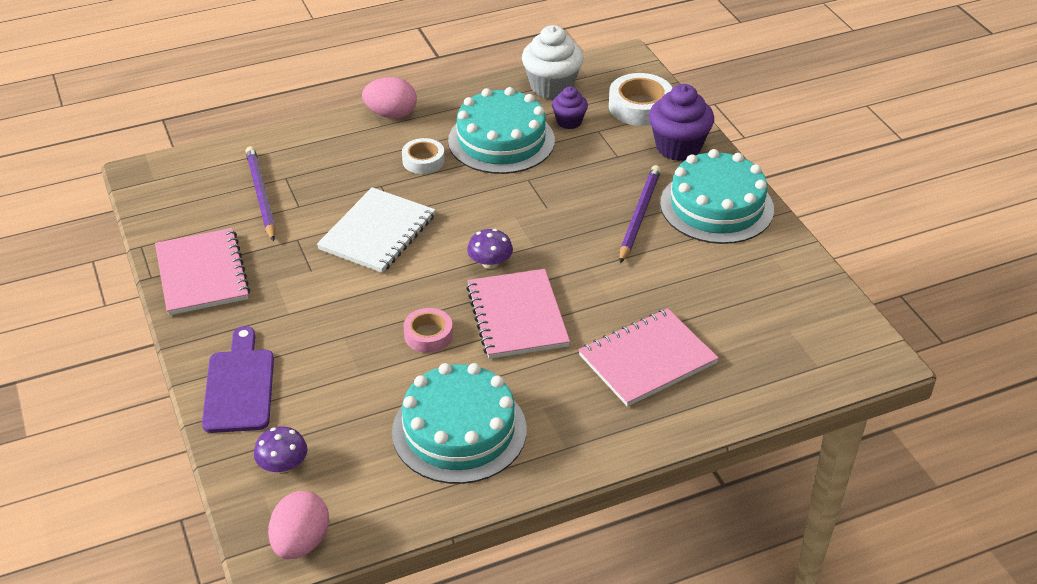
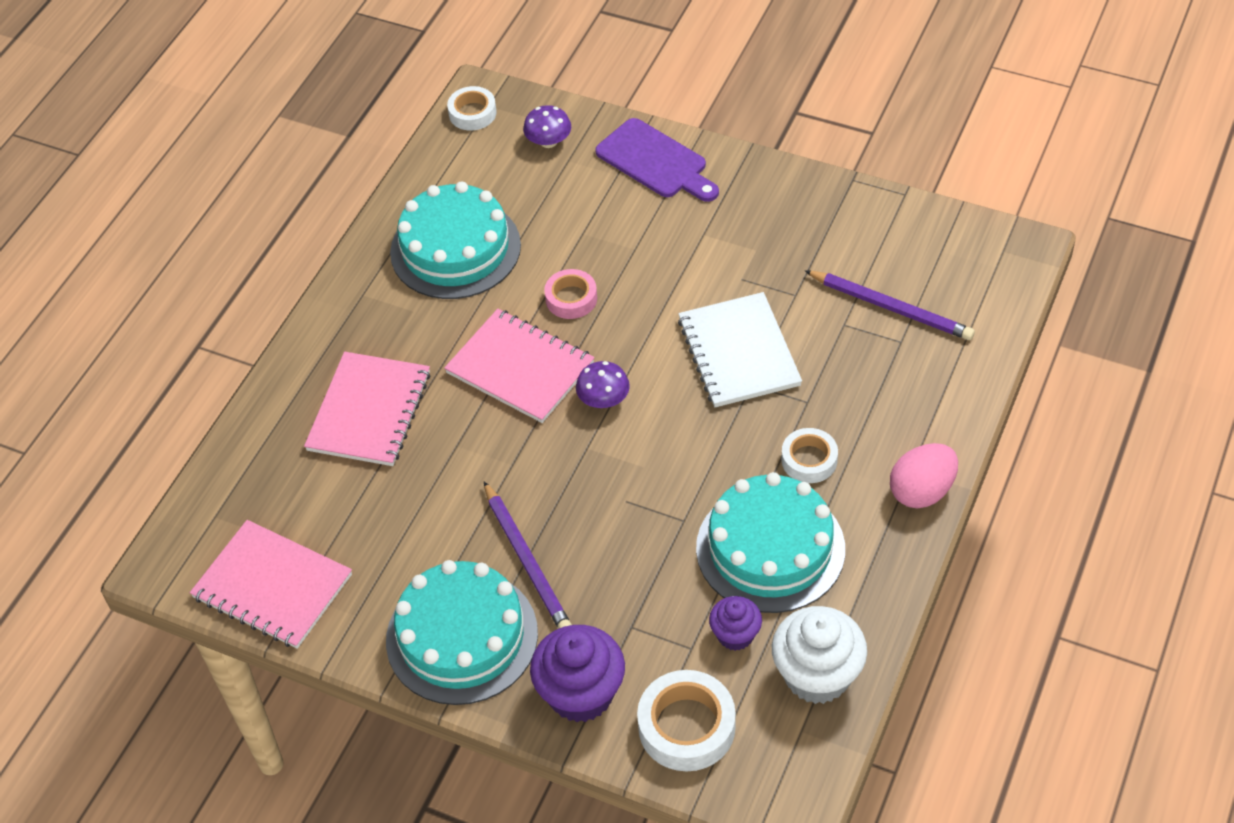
camera: 140 degrees right, 10 degrees up
pink notebook [155,228,250,315] -> pink notebook moved to [190,520,352,649]
pink egg [268,491,329,559] -> white tape [447,86,497,131]

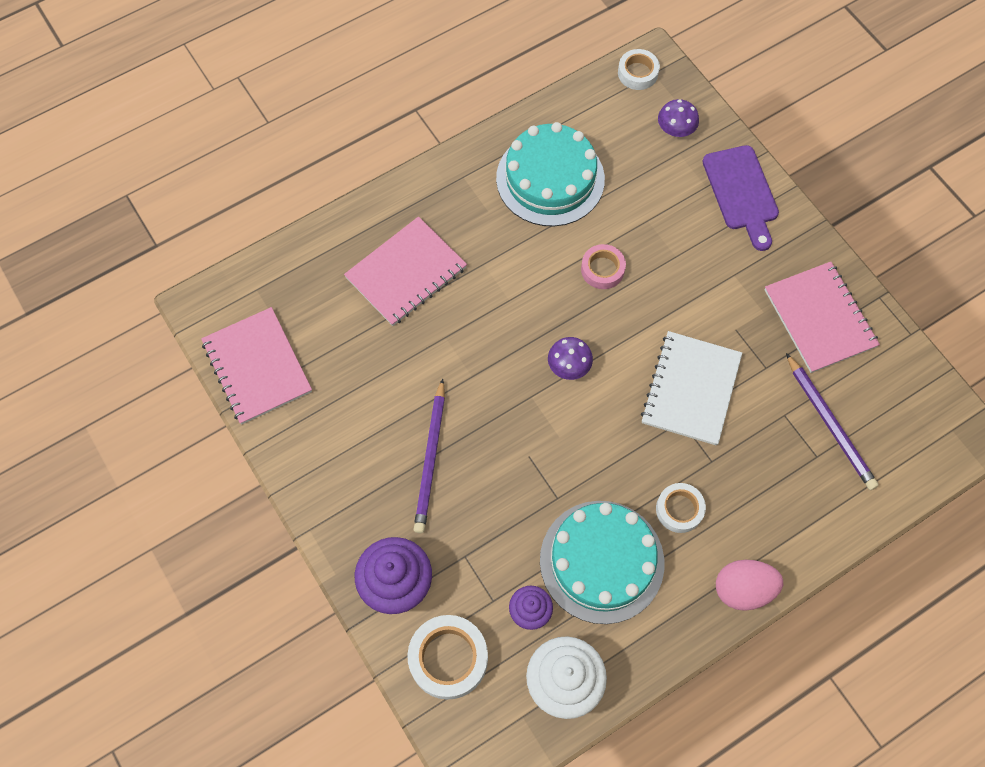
camera: 30 degrees right, 15 degrees up
turquoise cake [386,560,538,705] -> none
pink notebook [444,309,594,423] -> pink notebook moved to [765,262,880,373]

